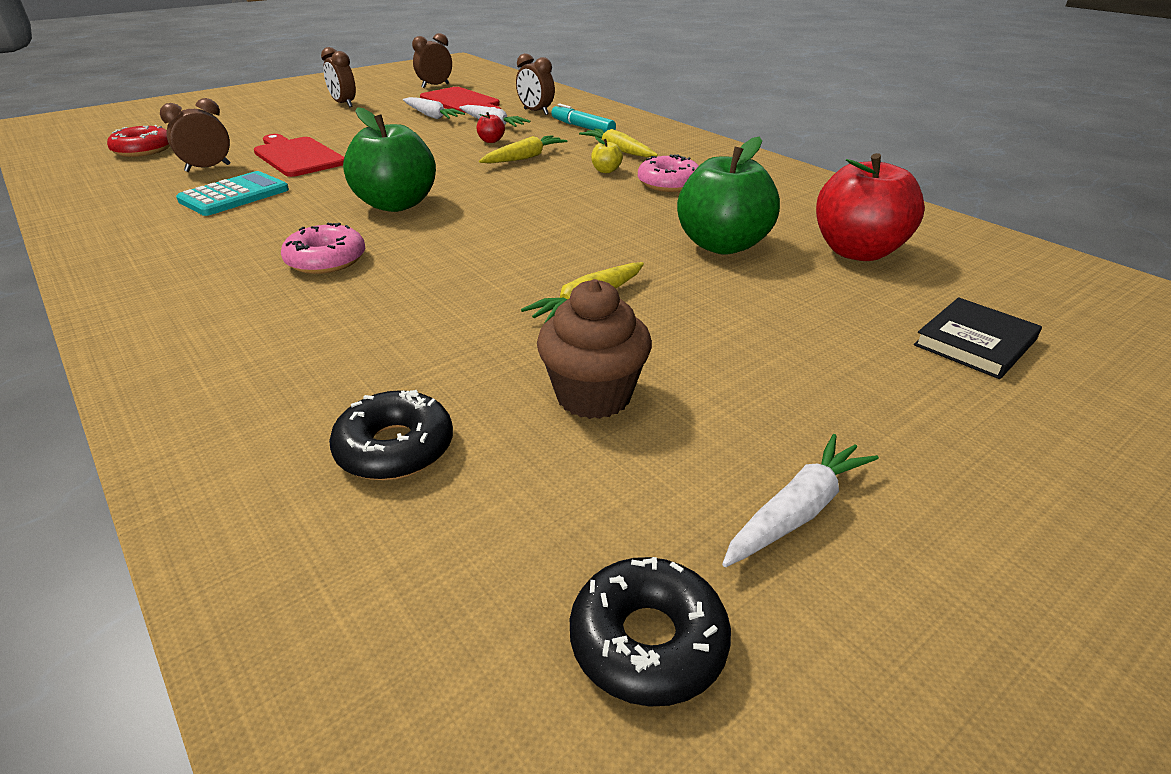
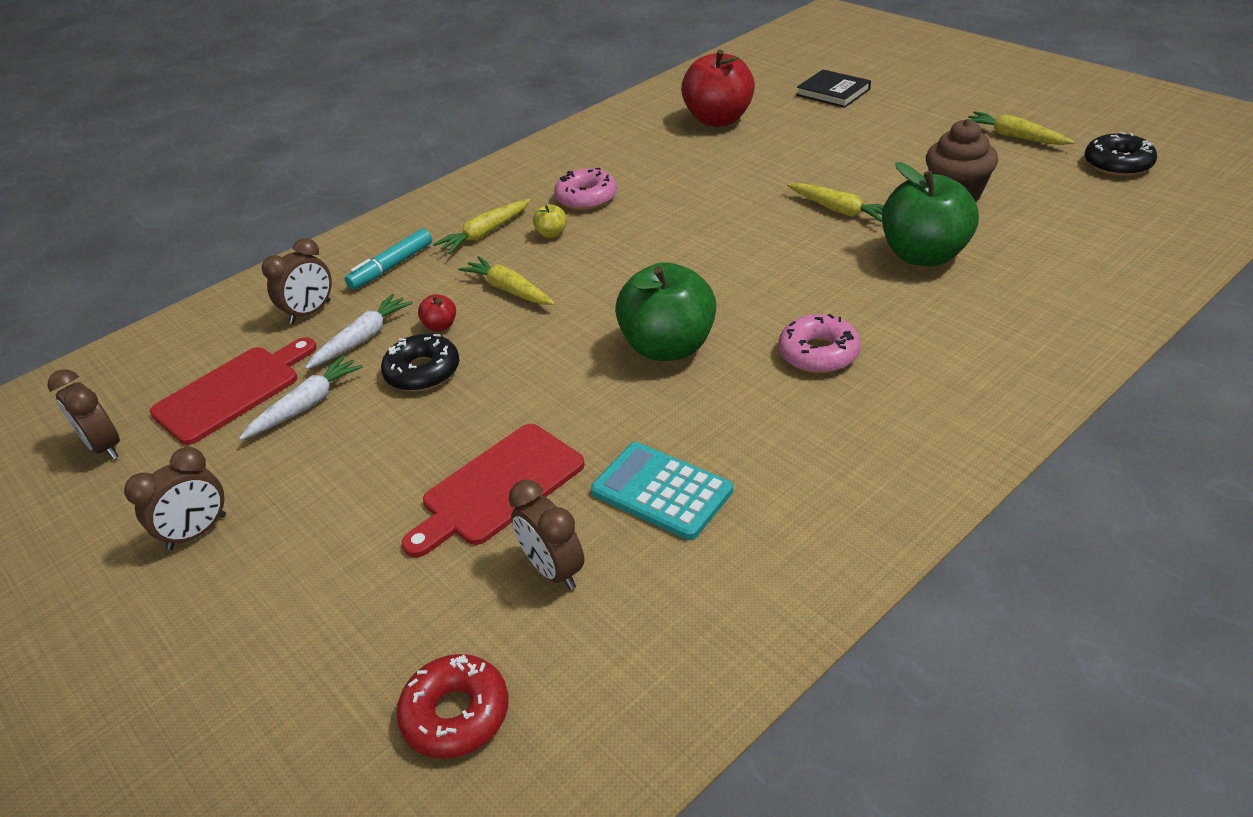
camera: 90 degrees left, 5 degrees up
black donut [329,390,453,480] -> black donut moved to [381,334,459,392]
green apple [677,137,780,255] -> green apple moved to [882,162,979,266]
white carrot [722,434,879,567] -> yellow carrot [968,111,1074,145]

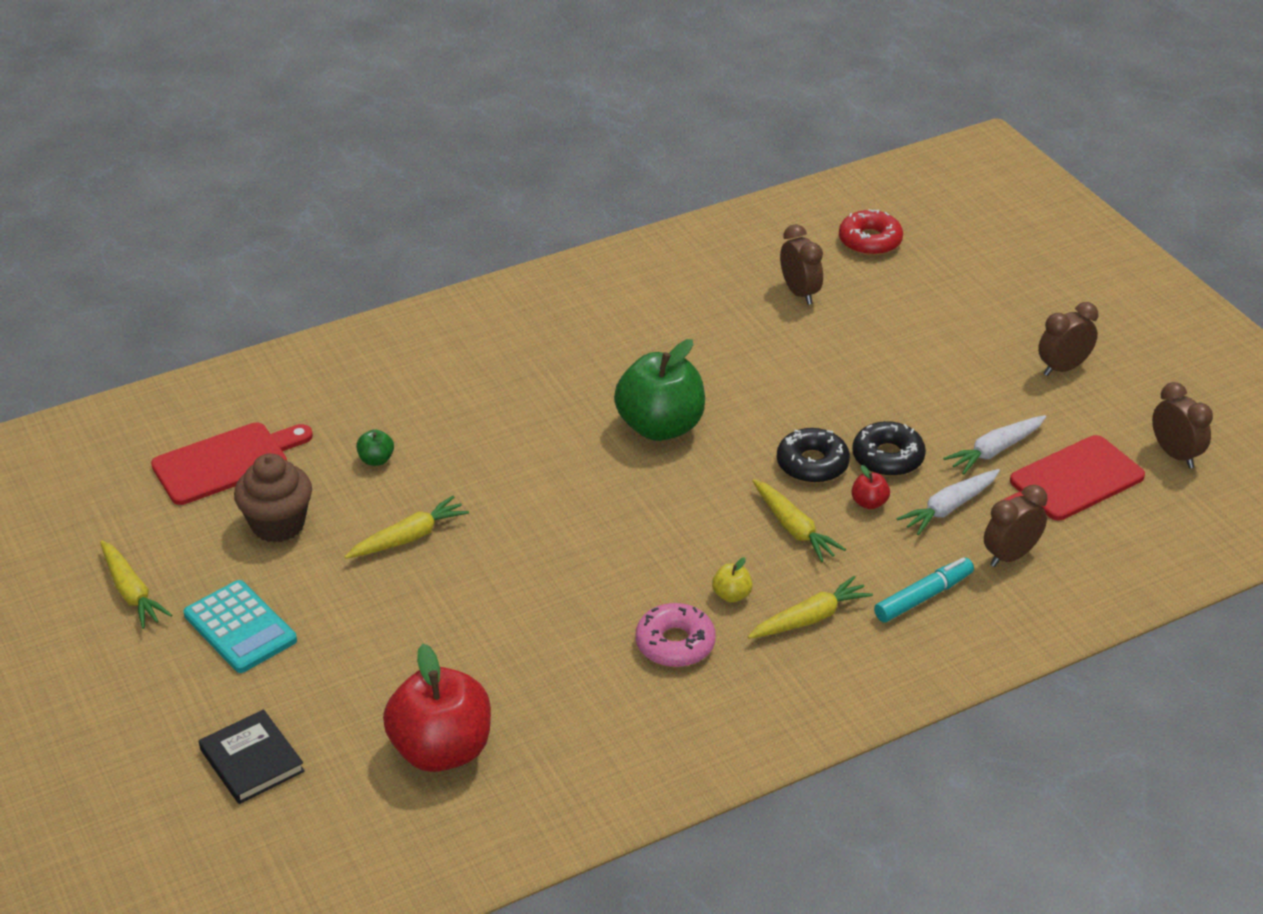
camera: 170 degrees left, 0 degrees up
red cutting board [402,424,585,558] -> red cutting board moved to [151,422,313,505]
turquoise calculator [591,442,733,540] -> turquoise calculator moved to [183,580,297,673]
pink donut [779,314,861,373] -> none
yellow carrot [787,183,884,222] -> yellow carrot turned 90 degrees clockwise [345,496,469,559]
green apple [882,162,979,266] -> green apple [356,429,394,466], size x0.41
black donut [1085,132,1157,176] -> black donut moved to [777,428,850,483]

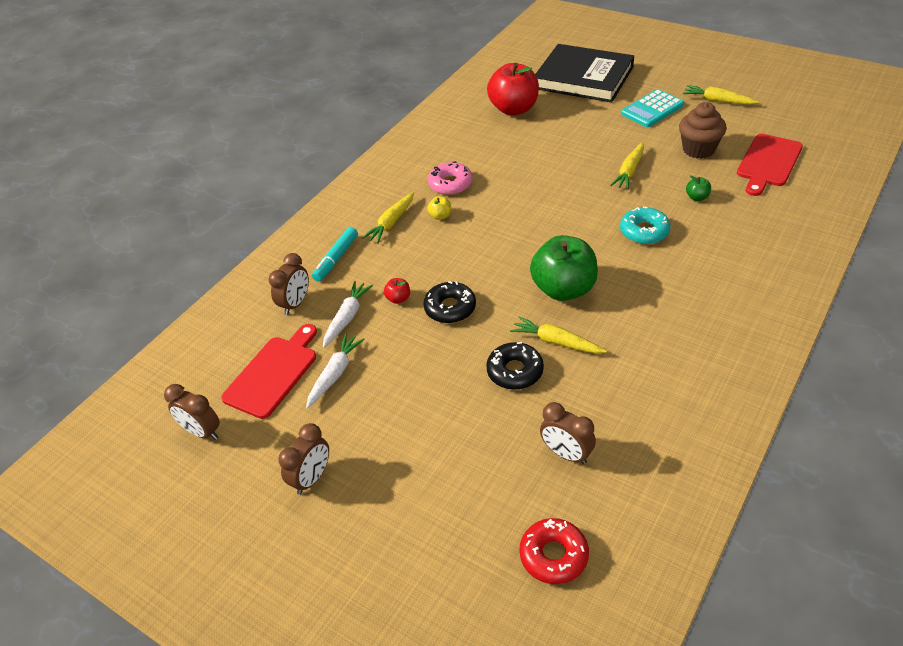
camera: 155 degrees right, 5 degrees up
turquoise calculator [183,580,297,673] -> turquoise calculator turned 60 degrees counterclockwise [621,89,684,127]
black book [199,709,305,804] -> black book [535,44,634,103], size x2.05
yellow carrot [752,479,846,562] -> yellow carrot moved to [510,316,607,353]
black donut [852,421,926,476] -> black donut moved to [486,342,544,390]
none -> turquoise donut [620,207,671,244]

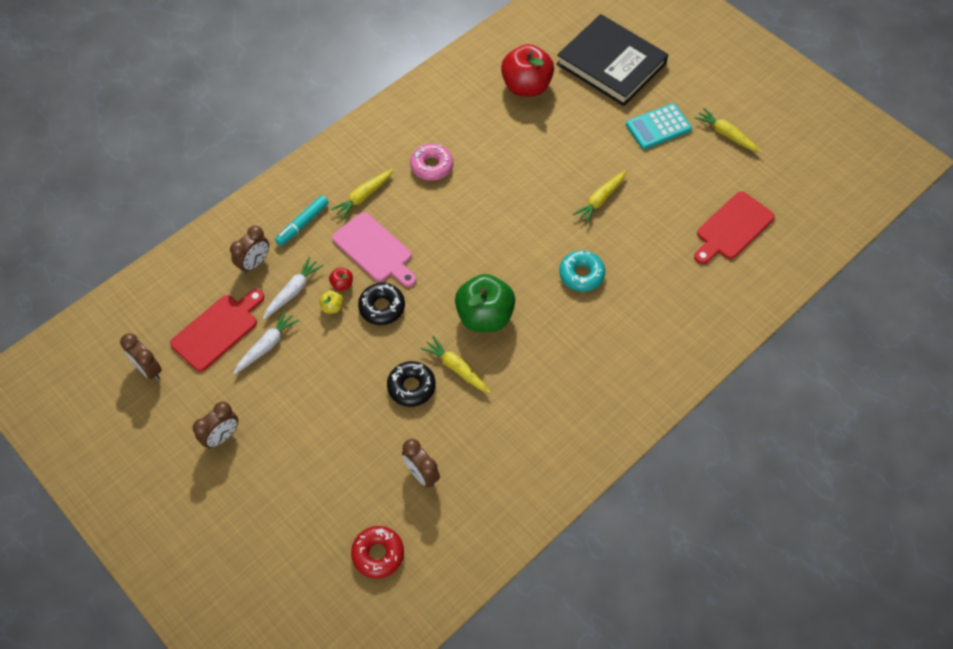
camera: 10 degrees right, 15 degrees up
yellow apple [427,196,451,220] -> yellow apple moved to [319,291,343,314]
brown cupcake [679,102,726,159] -> none
green apple [686,176,711,201] -> none
none -> pink cutting board [332,212,416,287]

